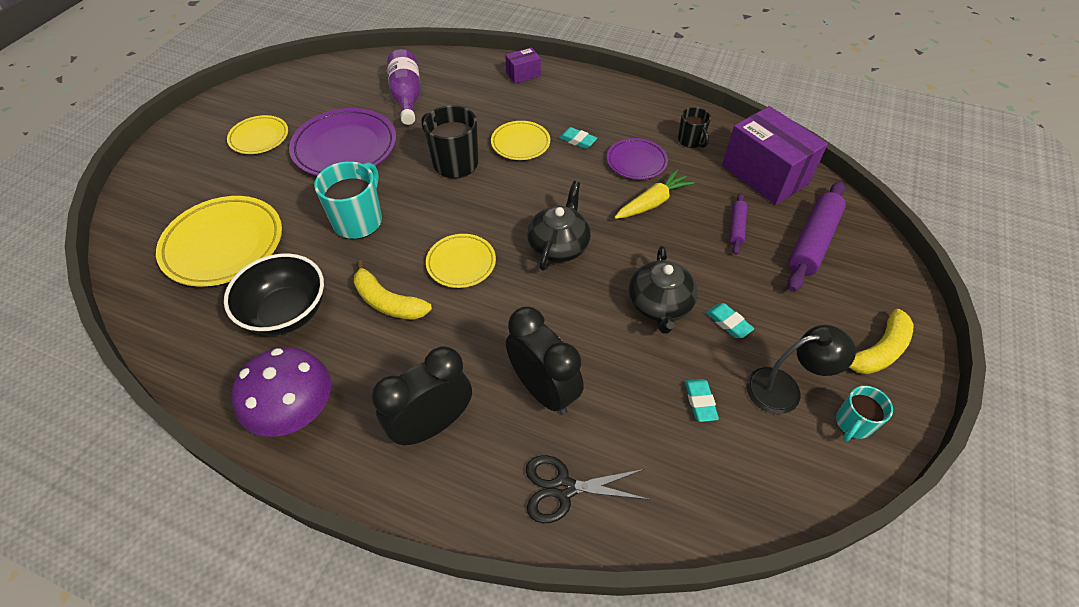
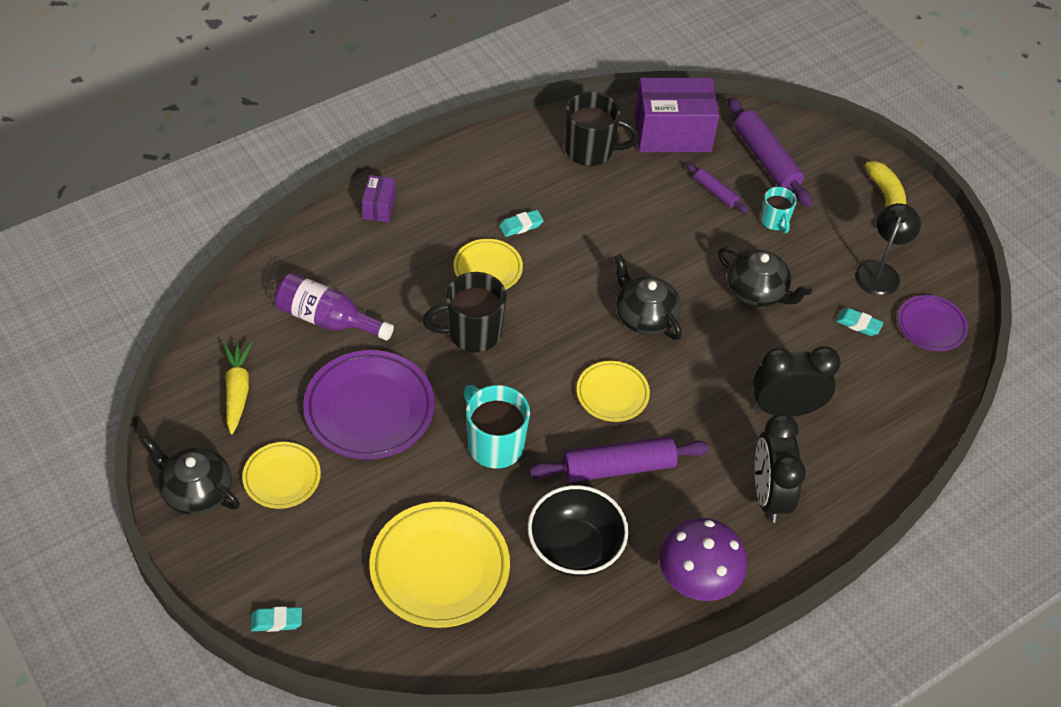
camera: 60 degrees left, 0 degrees up
yellow banana [354,260,432,320] -> purple rolling pin [529,437,710,482]
black scissors [526,455,648,523] -> none
purple plate [607,138,668,180] -> purple plate moved to [898,295,968,351]
yellow carrot [614,170,695,219] -> yellow carrot moved to [223,341,252,435]
black mug [678,107,711,148] -> black mug [565,92,639,166], size x1.72
turquoise eraser [706,303,754,338] -> turquoise eraser moved to [251,606,302,632]
turquoise mug [836,386,893,442] -> turquoise mug moved to [761,187,797,233]
none -> black teapot [141,435,240,515]

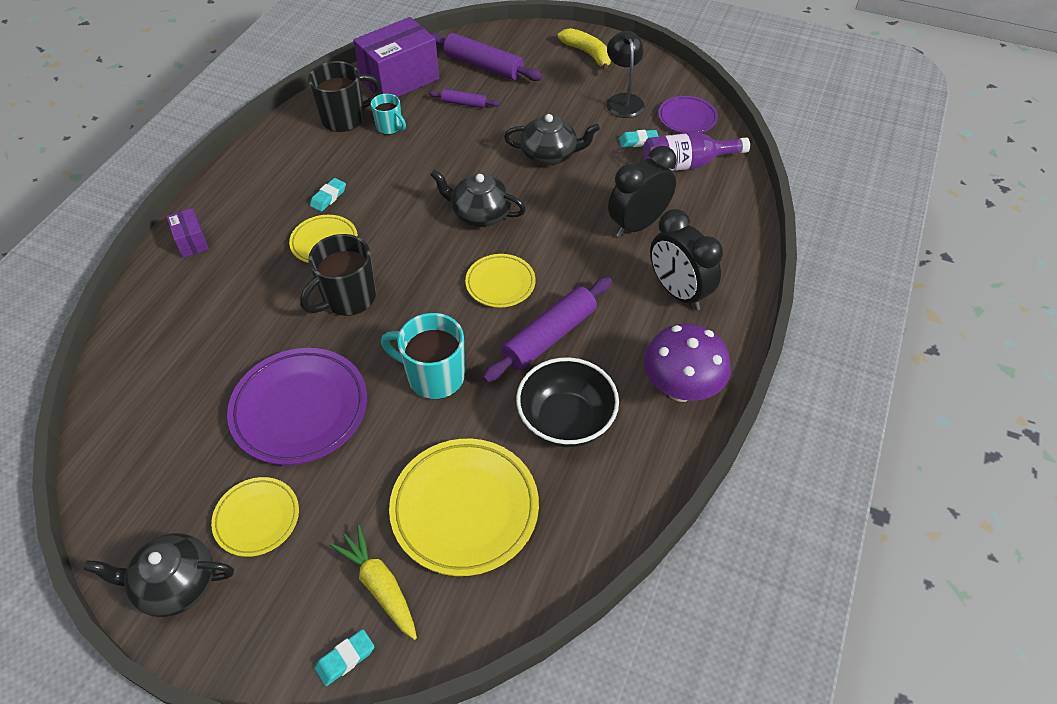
camera: 30 degrees left, 0 degrees up
yellow carrot [223,341,252,435] -> yellow carrot moved to [330,525,417,640]
purple bottle [275,273,394,341] -> purple bottle moved to [643,133,750,171]
turquoise mug [761,187,797,233] -> turquoise mug moved to [371,94,406,135]

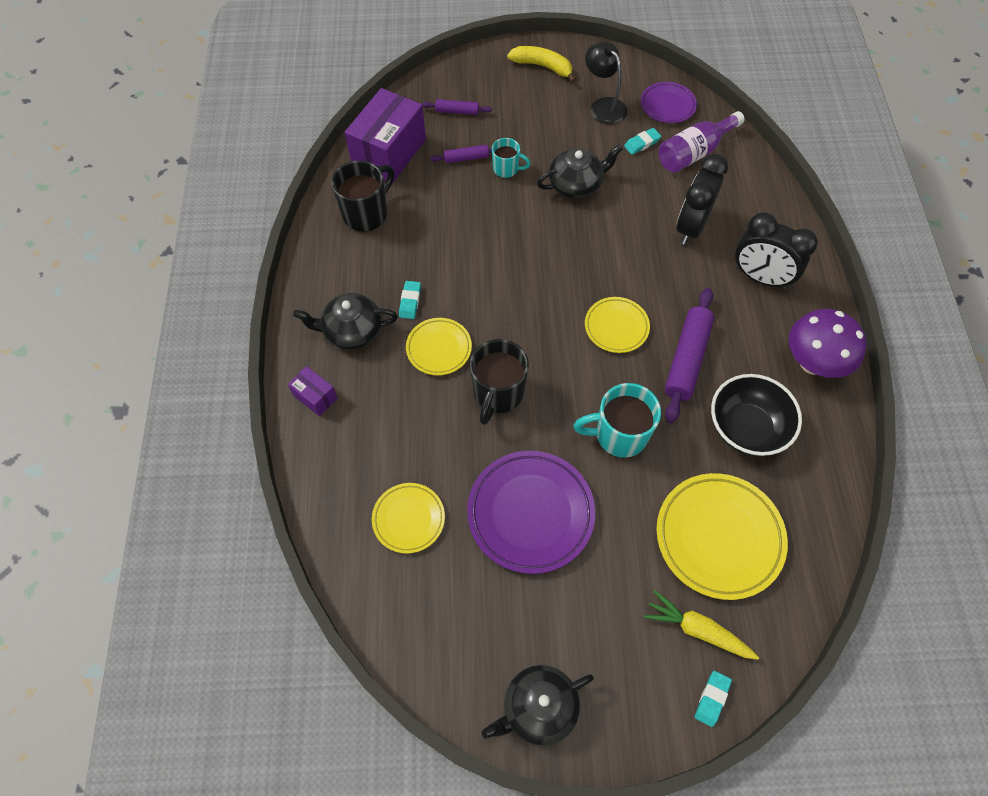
camera: 25 degrees left, 10 degrees up
yellow plate [211,477,299,557] -> yellow plate moved to [372,483,445,554]
turquoise mug [371,94,406,135] -> turquoise mug moved to [492,138,531,178]
purple rolling pin [430,32,543,81] -> purple rolling pin [422,99,492,115], size x0.52
black teapot [430,170,526,227] -> black teapot moved to [293,293,398,349]

